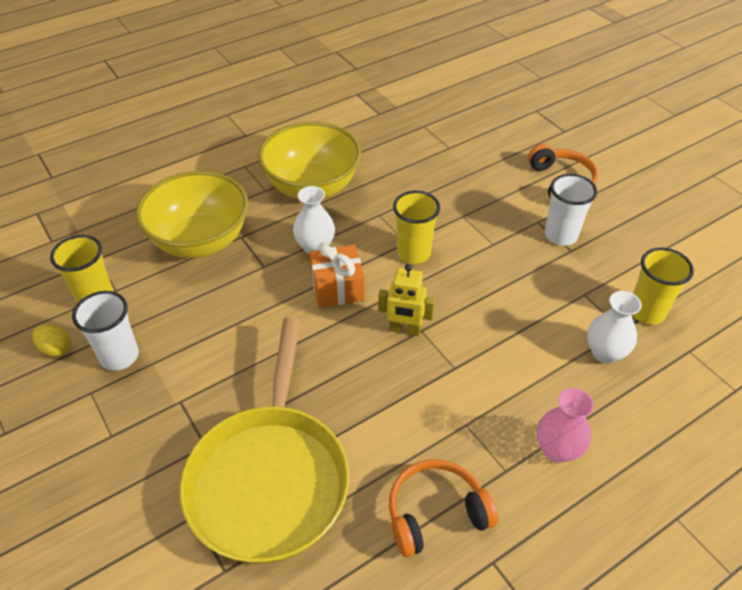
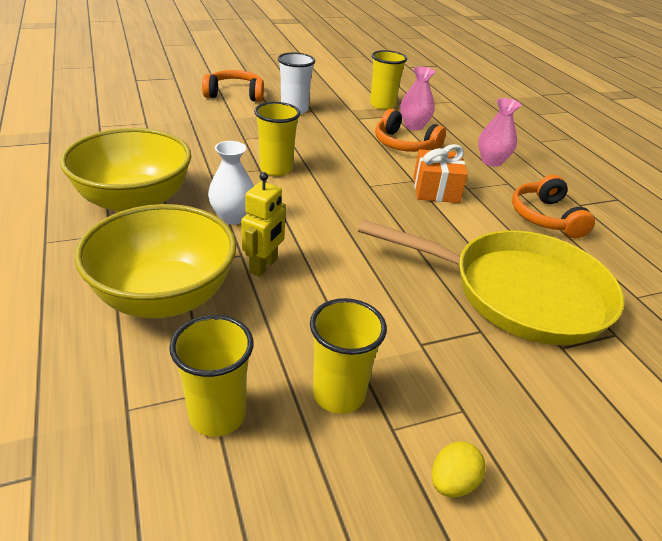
camera: 80 degrees left, 10 degrees down
yellow egg [32,324,71,357] -> yellow egg moved to [432,441,485,497]
white cup [72,291,139,371] -> yellow cup [310,298,387,414]
orange gift [309,243,365,308] -> orange gift moved to [413,144,468,203]
yellow robot [378,264,435,336] -> yellow robot moved to [241,172,286,277]
white vase [587,291,642,364] -> pink vase [400,67,435,131]
none -> orange headphones [375,109,446,152]

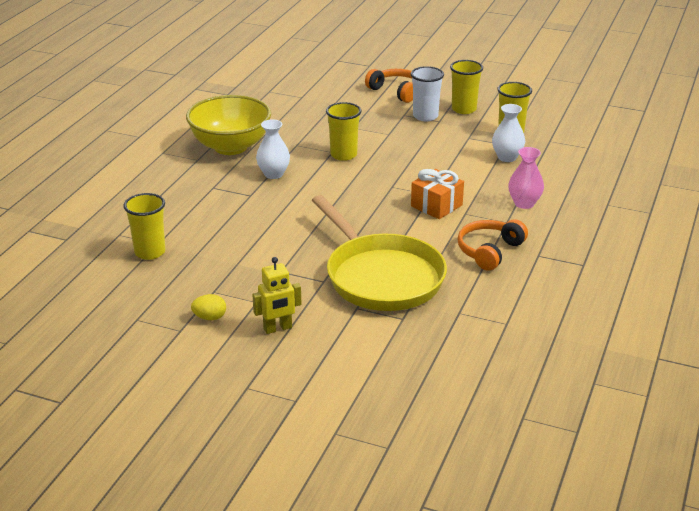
camera: 45 degrees right, 5 degrees down
yellow bowl [74,204,236,318] -> none
yellow robot [241,172,286,277] -> yellow robot moved to [252,257,301,334]
yellow cup [310,298,387,414] -> yellow cup moved to [450,60,483,114]
orange headphones [375,109,446,152] -> none
pink vase [400,67,435,131] -> white vase [492,104,525,162]

